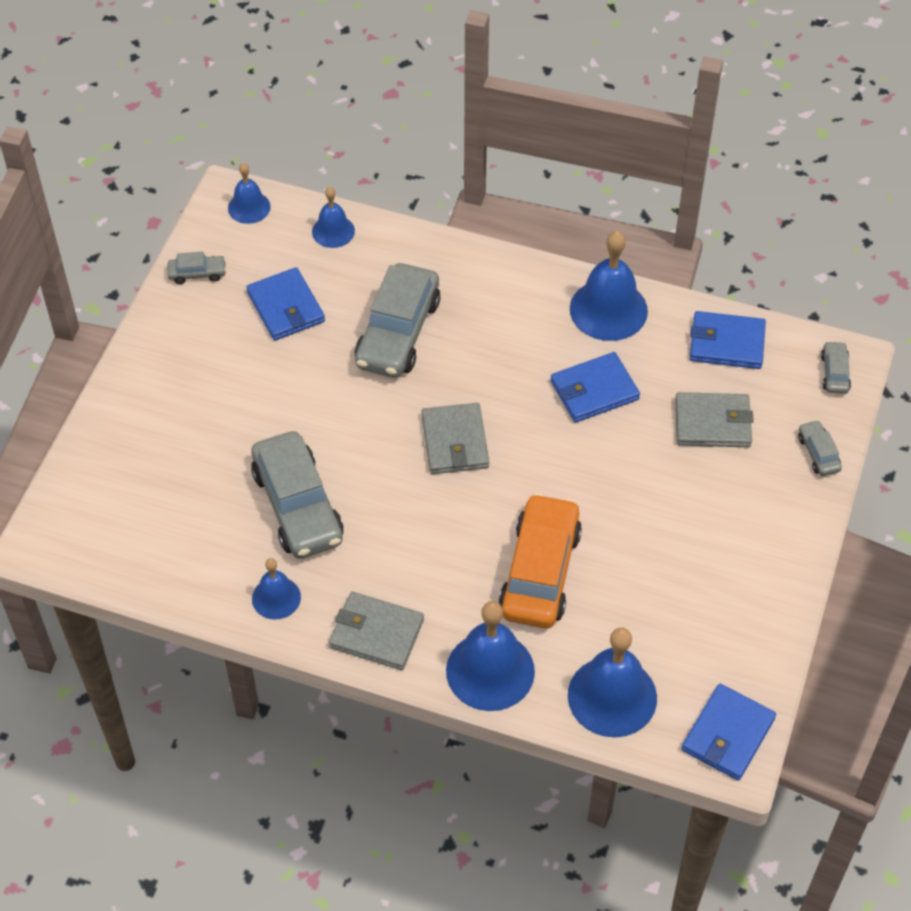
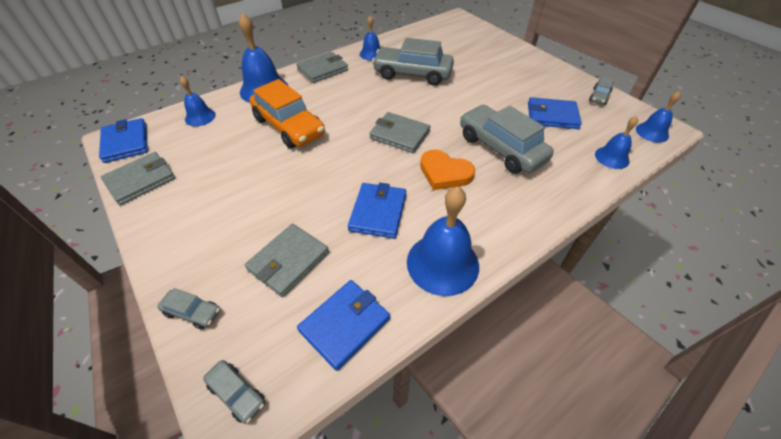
camera: 125 degrees right, 5 degrees down
blue bell [568,628,657,738] -> blue bell [180,76,216,126], size x0.57
none -> grey wallet [101,152,175,205]
none -> orange heart [420,150,475,190]

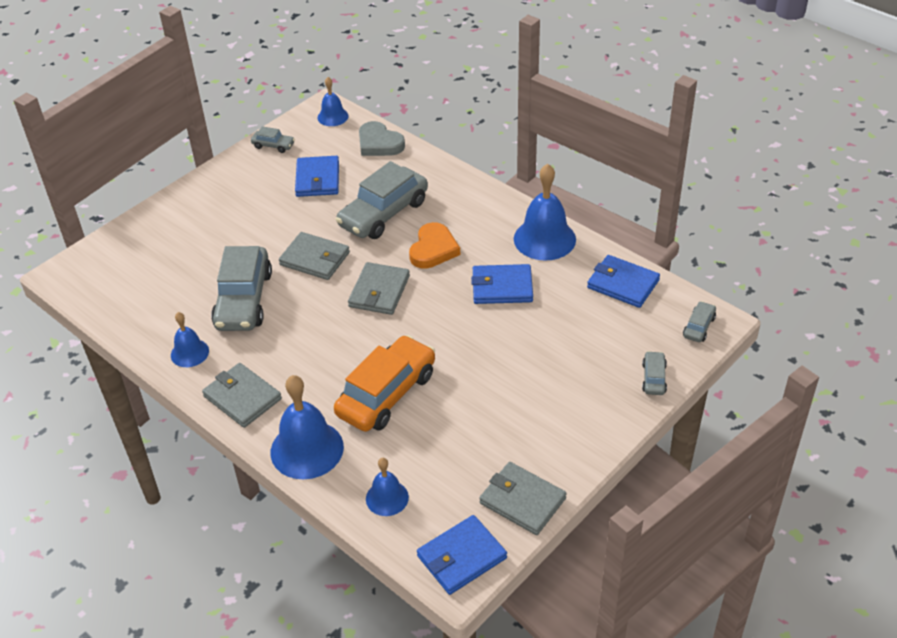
camera: 100 degrees left, 5 degrees down
grey wallet [245,224,329,297] -> grey wallet moved to [279,232,350,280]
blue bell [595,116,638,169] -> grey heart [359,121,405,156]

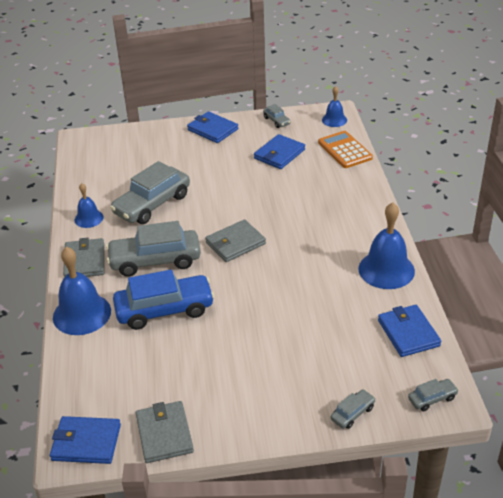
camera: 40 degrees right, 5 degrees down
grey wallet [279,232,350,280] -> none
orange car [334,335,435,432] -> blue car [113,270,215,330]
grey car [336,161,428,239] -> grey car moved to [106,221,201,277]
grey heart [359,121,405,156] -> orange calculator [318,131,373,168]
blue bell [366,458,409,516] -> none
orange heart [409,222,460,269] -> none
blue wallet [471,264,533,304] -> blue wallet moved to [187,111,238,143]

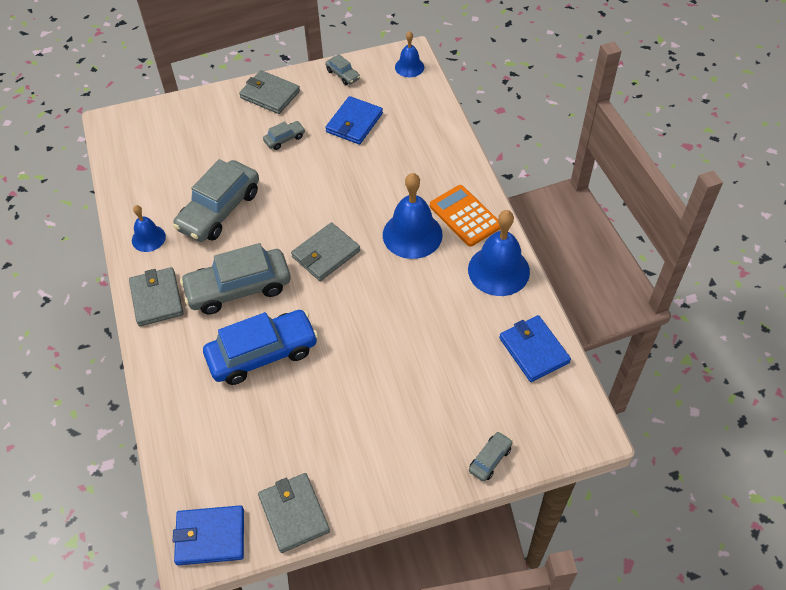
camera: 10 degrees left, 15 degrees up
blue bell [53,247,111,335] -> blue bell moved to [383,173,443,259]
blue wallet [187,111,238,143] -> grey wallet [239,70,300,114]
orange calculator [318,131,373,168] -> orange calculator moved to [430,185,500,247]
grey car [408,379,459,411] -> grey car moved to [263,121,305,150]

